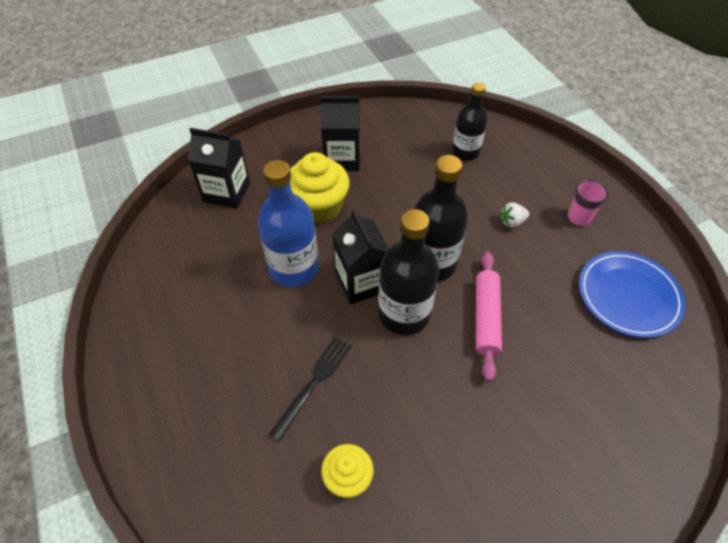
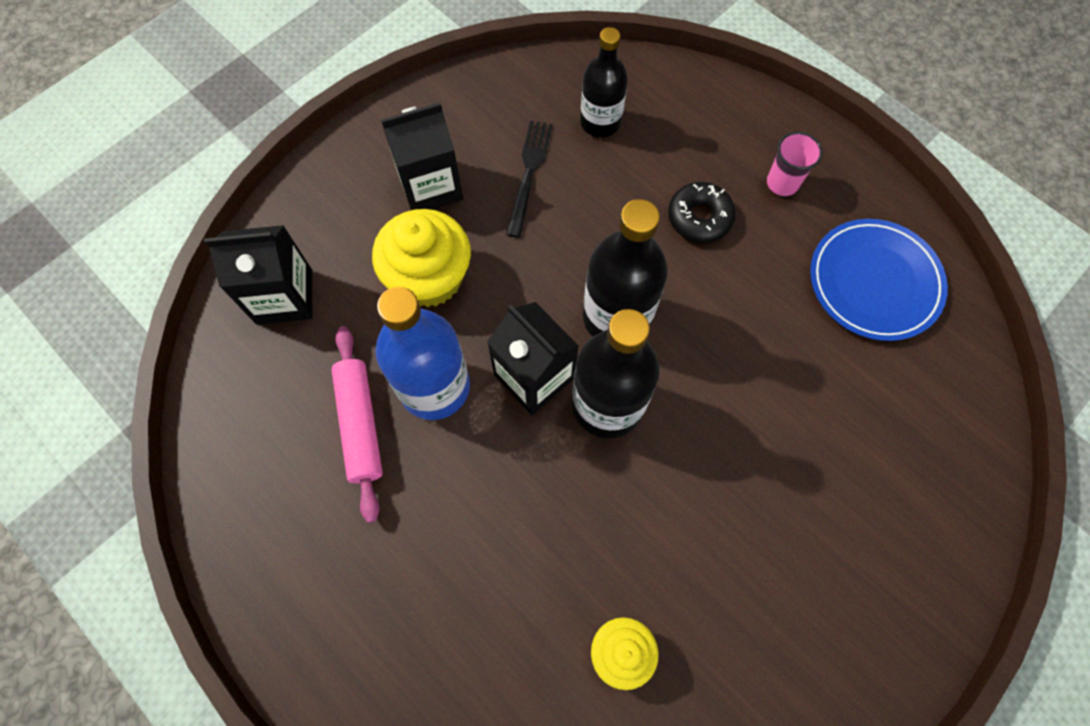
camera: 20 degrees left, 15 degrees up
black fork [269,337,352,442] -> black fork moved to [506,120,553,238]
pink rolling pin [476,252,502,382] -> pink rolling pin moved to [331,326,383,523]
white strawberry [500,202,530,228] -> black donut [668,182,736,243]

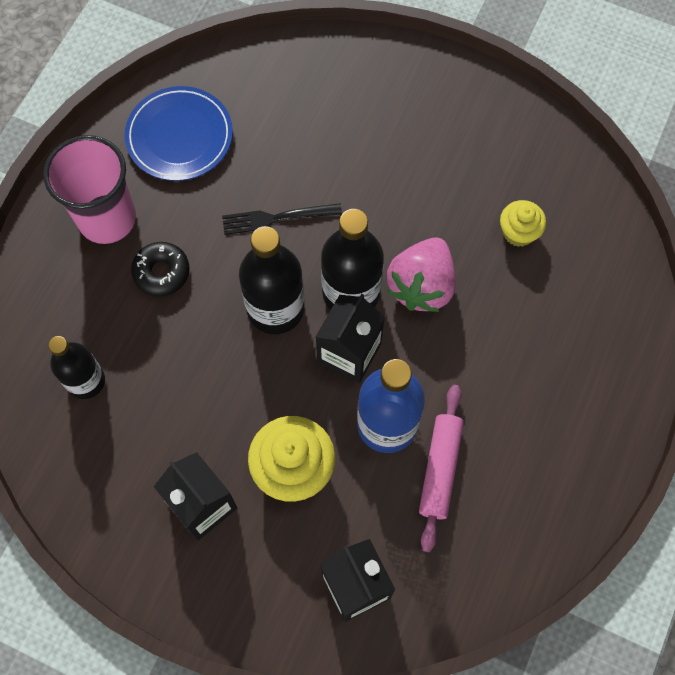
camera: 110 degrees left, 0 degrees up
pink rolling pin [331,326,383,523] -> pink rolling pin turned 45 degrees counterclockwise [419,385,464,552]
black fork [506,120,553,238] -> black fork moved to [222,203,342,235]
pink cup [767,132,823,196] -> pink cup [43,135,136,244], size x2.06
none -> pink strawberry [387,237,456,312]

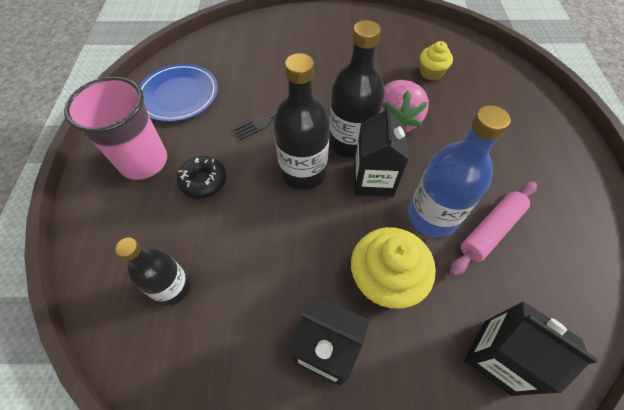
camera: 25 degrees left, 10 degrees down
pink rolling pin [419,385,464,552] -> pink rolling pin turned 60 degrees clockwise [450,181,537,276]

